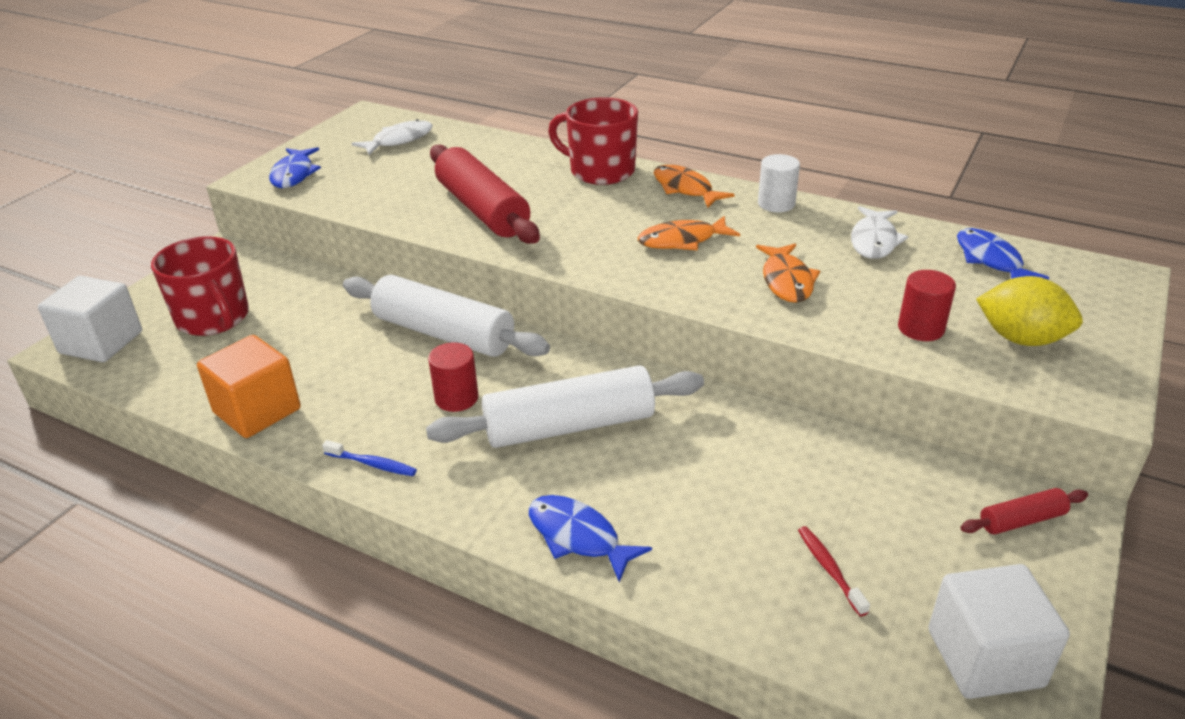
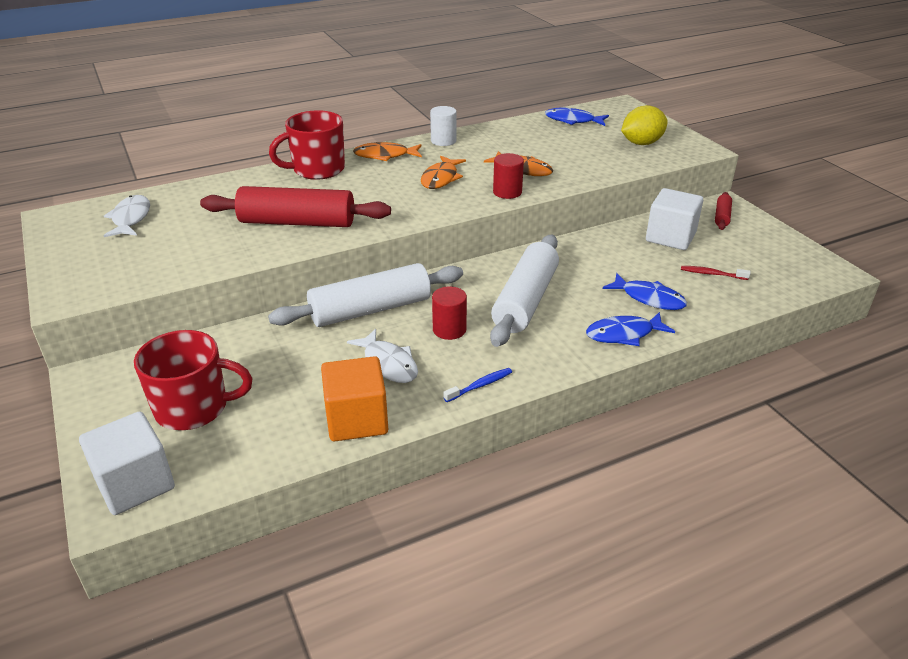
camera: 55 degrees left, 0 degrees up
blue fish [269,147,321,188] -> blue fish moved to [603,273,687,310]
white fish [851,206,908,259] -> white fish moved to [347,329,418,383]
red cylinder [898,270,956,341] -> red cylinder moved to [493,153,524,199]
white cube [928,564,1070,699] -> white cube moved to [646,188,703,250]

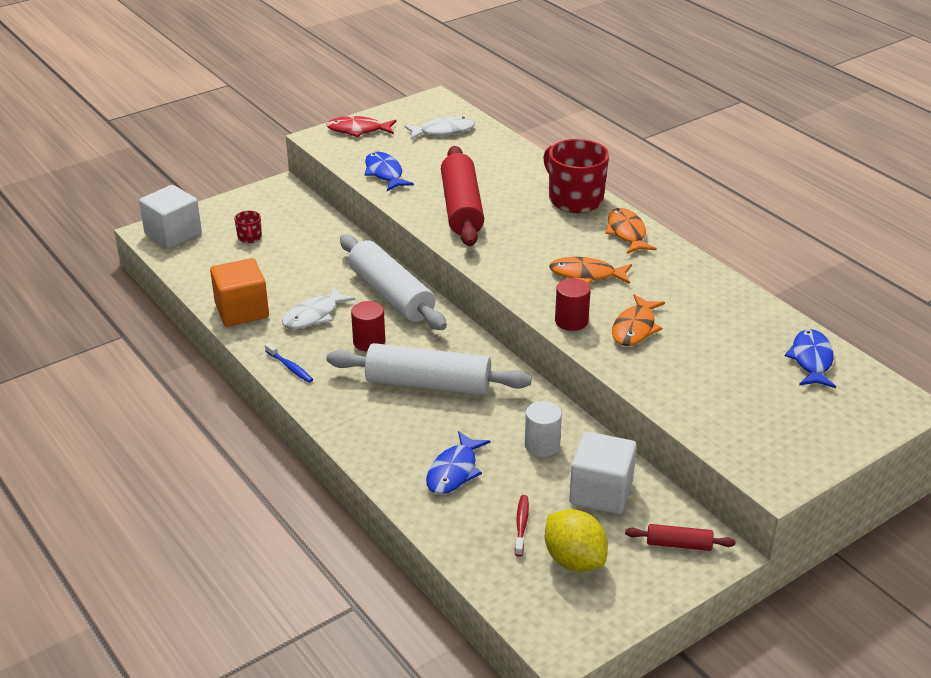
camera: 80 degrees right, 0 degrees up
red mug [134,330,253,430] -> red mug [234,210,262,243], size x0.45
white cylinder [430,106,457,146] -> white cylinder moved to [525,401,562,457]
blue fish [586,312,675,346] -> blue fish moved to [365,152,414,191]
yellow lemon [621,105,668,145] -> yellow lemon moved to [545,509,608,572]
none -> red fish [326,116,396,137]

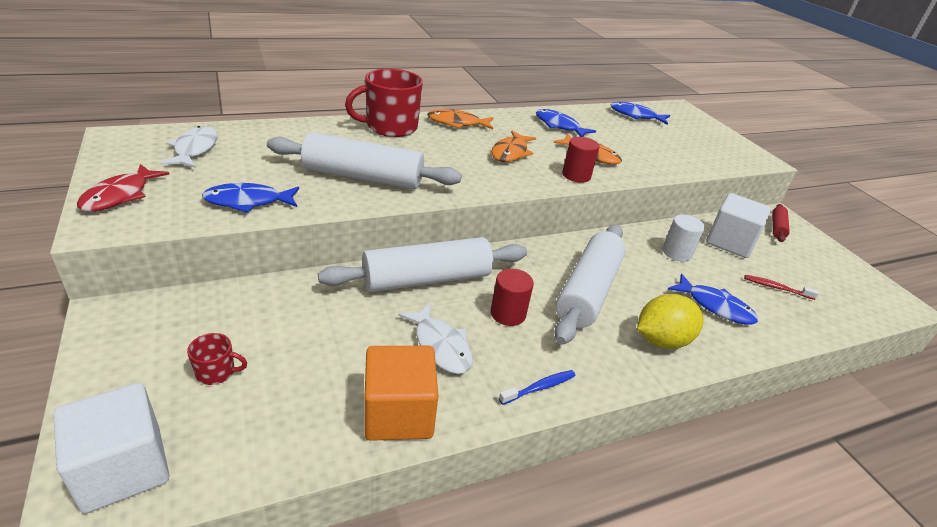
camera: 80 degrees left, 0 degrees up
red rolling pin [441,146,484,246] -> white rolling pin [267,132,462,189]
yellow lemon [545,509,608,572] -> yellow lemon moved to [637,294,704,349]
none -> blue fish [536,109,596,137]

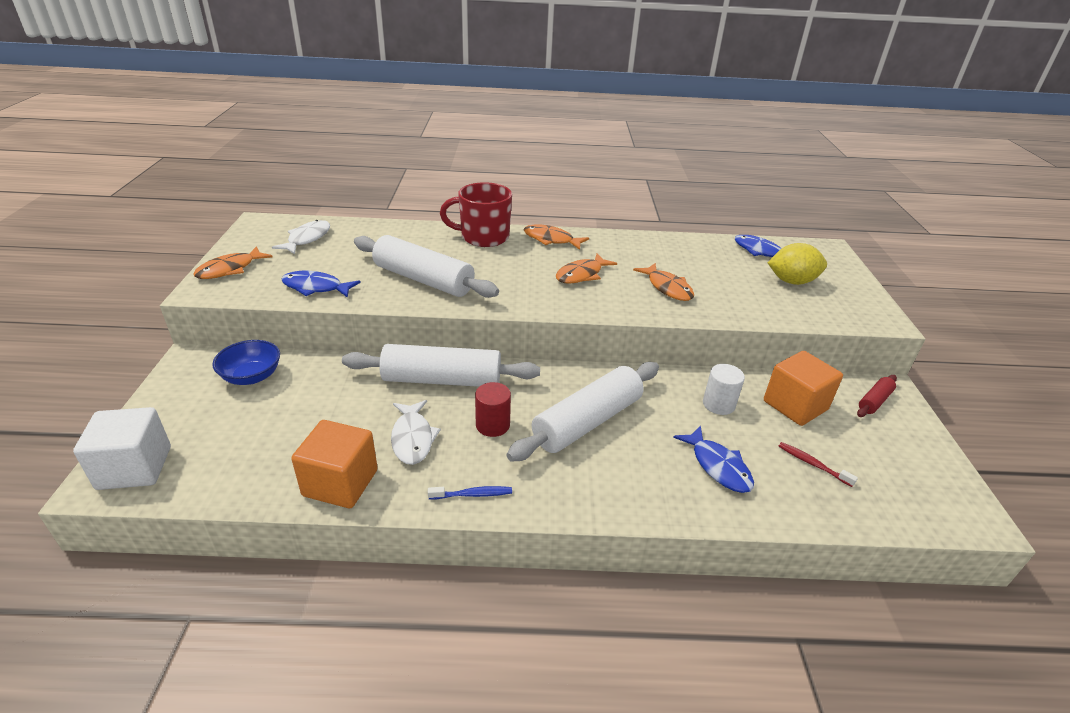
camera: 25 degrees right, 0 degrees up
red fish [77,164,169,212] -> orange fish [193,246,273,279]
red mug [187,333,247,385] -> none
blue fish [536,109,596,137] -> none
red cylinder [562,137,599,183] -> none
yellow lemon [637,294,704,349] -> yellow lemon moved to [768,243,827,285]
white cube [706,193,771,258] -> orange cube [764,351,843,426]
none -> blue bowl [212,340,280,385]

